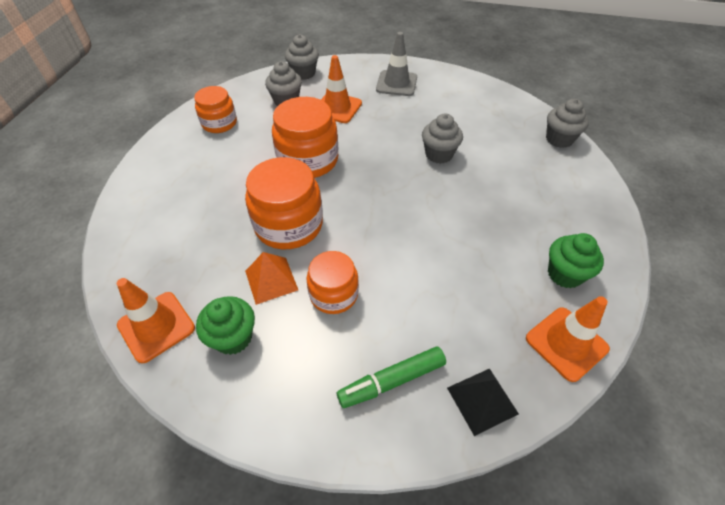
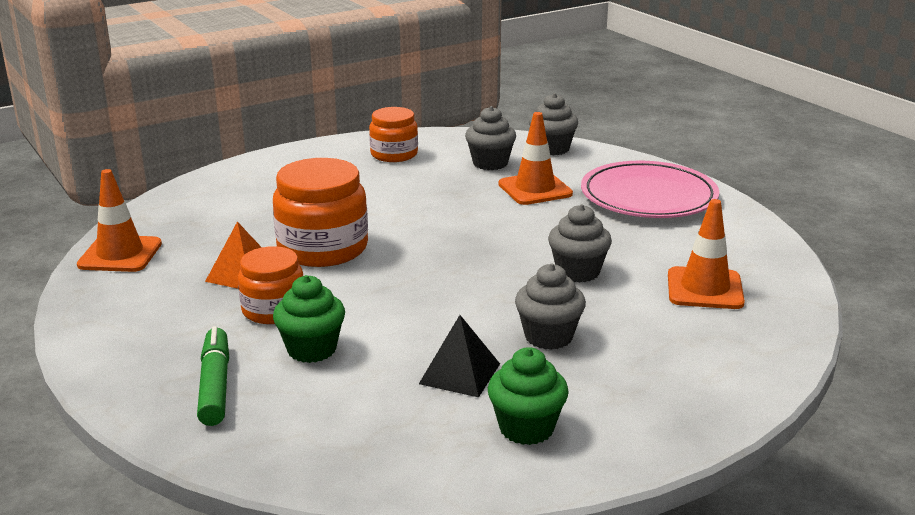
camera: 45 degrees right, 25 degrees down
green cupcake [196,296,255,355] -> green cupcake moved to [273,275,345,363]
orange jar [272,97,338,178] -> none
green marker [337,347,446,408] -> green marker turned 60 degrees clockwise [197,326,229,426]
grey traffic cone [376,32,417,96] -> pink plate [581,161,719,218]
black pyramid [447,369,519,436] -> black pyramid moved to [419,315,500,397]
orange traffic cone [526,296,610,382] -> orange traffic cone moved to [668,199,745,309]
grey cupcake [546,99,589,148] -> grey cupcake moved to [515,264,586,350]

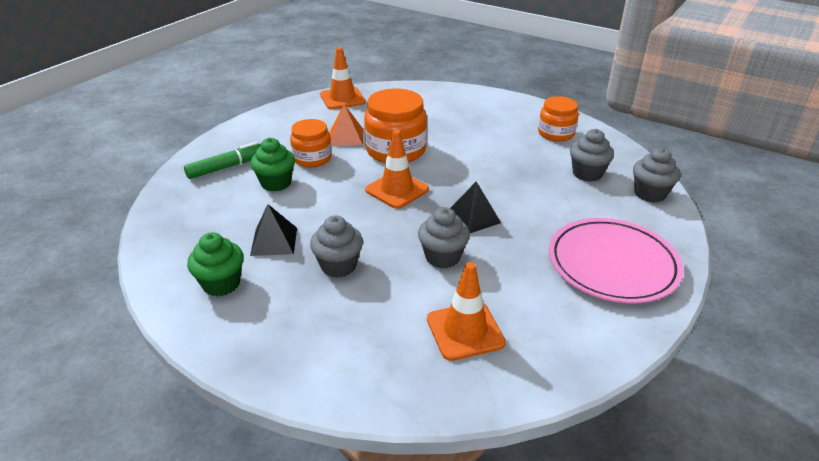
camera: 65 degrees right, 10 degrees up
orange traffic cone [498,112,573,205] -> orange traffic cone moved to [365,130,429,209]
none -> black pyramid [450,182,501,233]

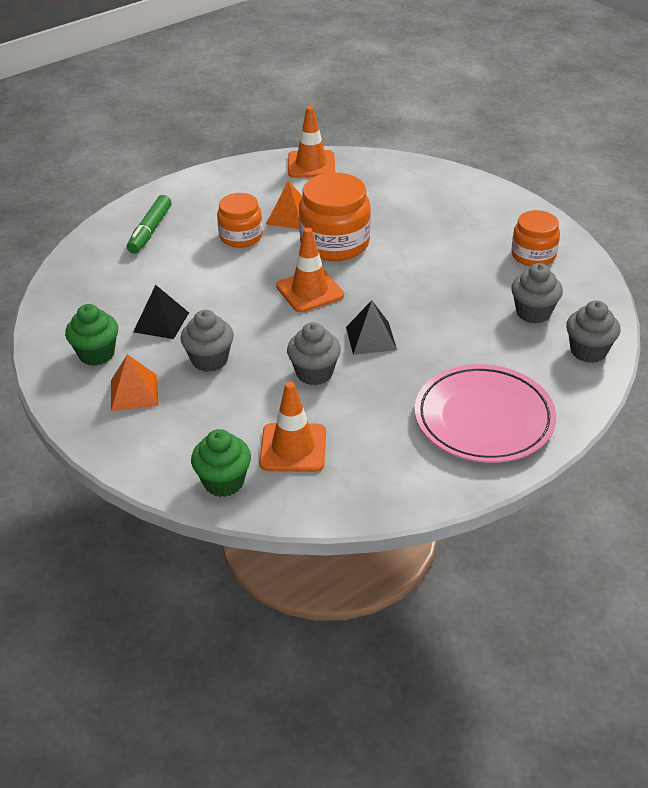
camera: 20 degrees right, 5 degrees up
green marker [184,142,261,179] -> green marker turned 120 degrees clockwise [127,195,172,254]
green cupcake [250,138,295,192] -> green cupcake moved to [191,429,251,497]
none -> orange pyramid [111,354,159,411]

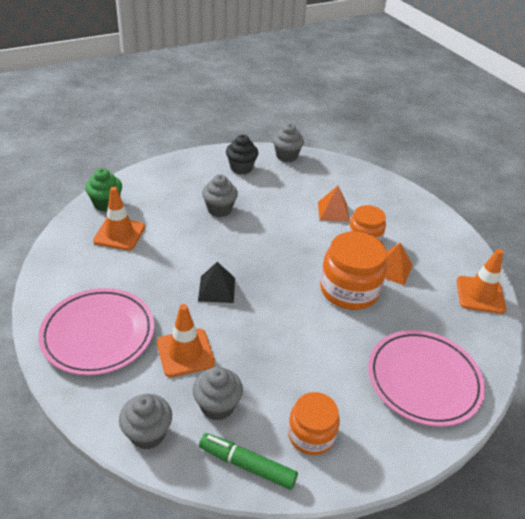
camera: 95 degrees right, 0 degrees up
green cupcake [65,304,118,366] -> black cupcake [226,135,258,174]
orange pyramid [111,354,159,411] -> orange pyramid moved to [318,186,350,222]
green marker [127,195,172,254] -> green marker moved to [199,433,298,490]
black pyramid [133,285,189,339] -> none
orange traffic cone [276,228,344,312] -> orange traffic cone moved to [157,304,215,377]
grey cupcake [287,322,341,385] -> grey cupcake moved to [273,124,304,162]
none -> pink plate [368,330,485,427]

